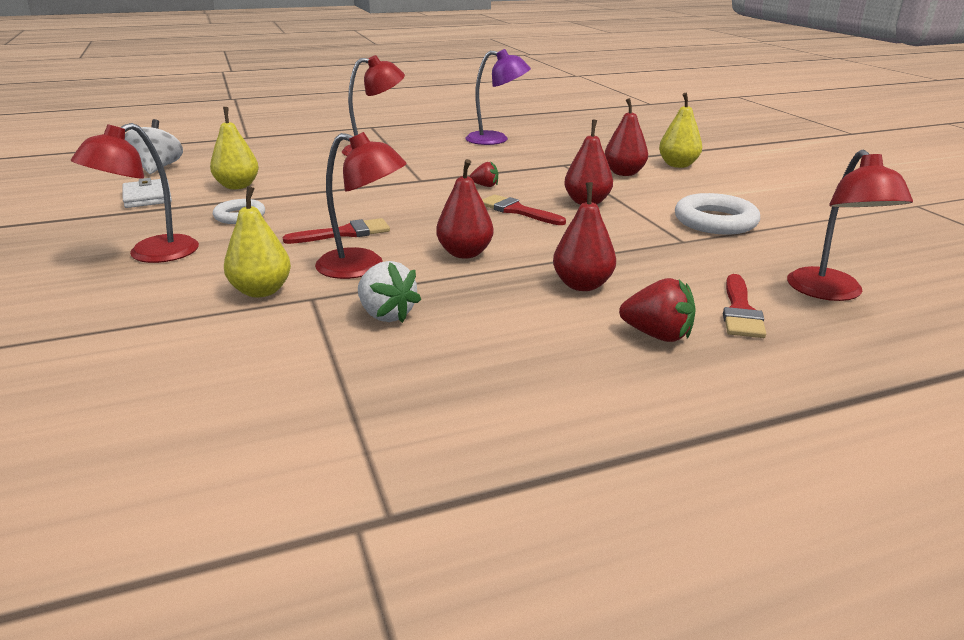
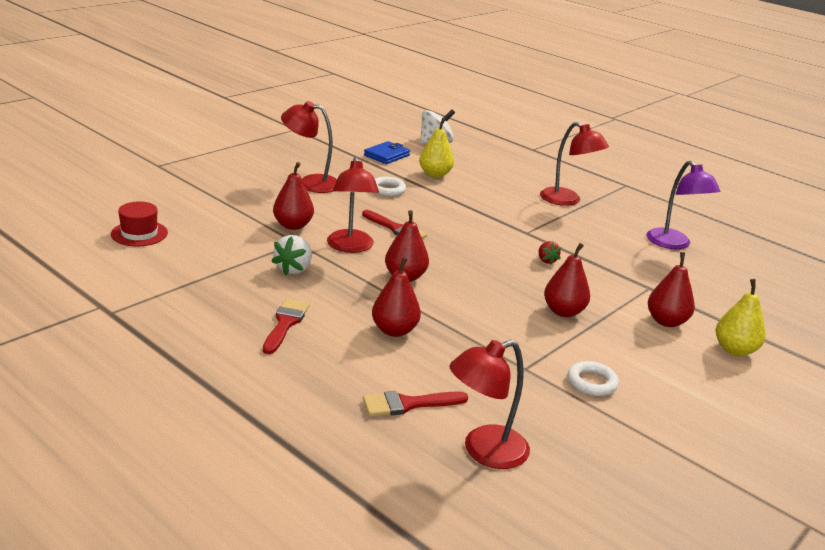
camera: 60 degrees right, 0 degrees up
white wallet [122,178,172,208] -> blue wallet [364,141,410,164]
yellow pear [224,186,291,298] -> red pear [273,162,314,230]
red brush [482,195,566,225] -> red brush moved to [263,299,310,354]
red strawberry [619,278,696,342] -> none
white ring [675,193,760,235] -> white ring [568,361,619,396], size x0.62
none -> red hat [111,201,168,246]

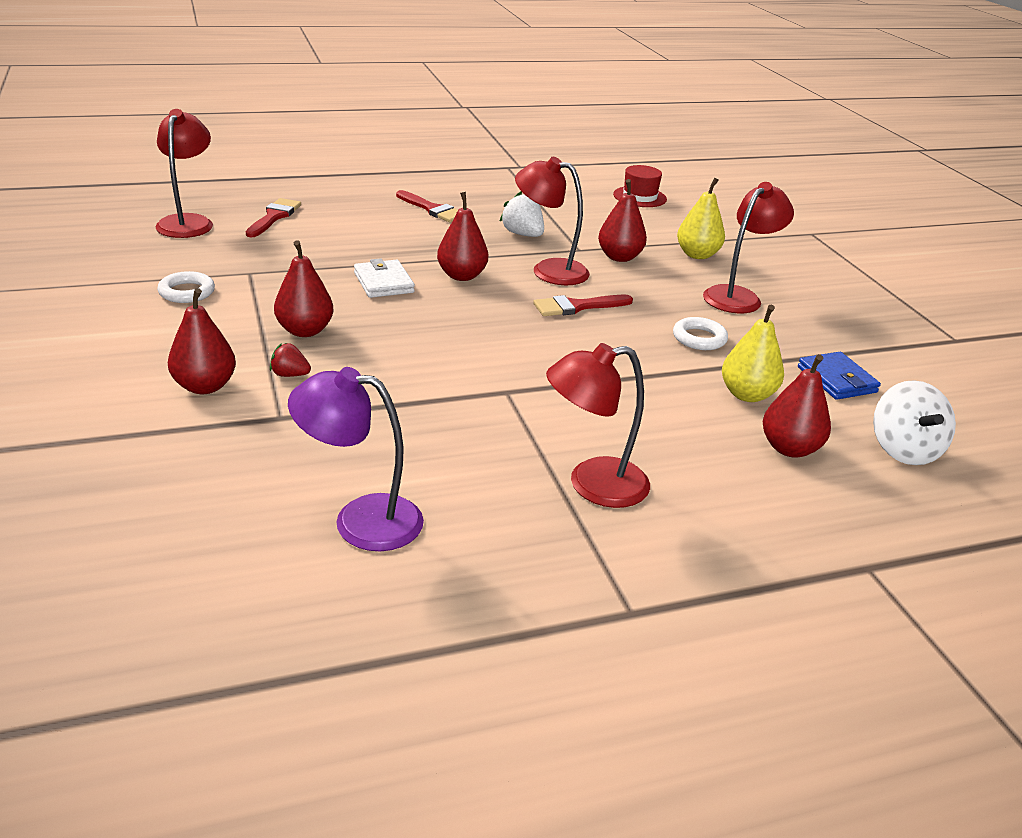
camera: 120 degrees right, 5 degrees up
red pear [372,257,421,337] -> red pear moved to [763,354,831,458]
red strawberry [538,241,561,265] -> red strawberry moved to [270,343,311,377]
yellow pear [716,279,766,356] -> yellow pear moved to [677,177,725,259]
none -> white wallet [354,258,415,298]

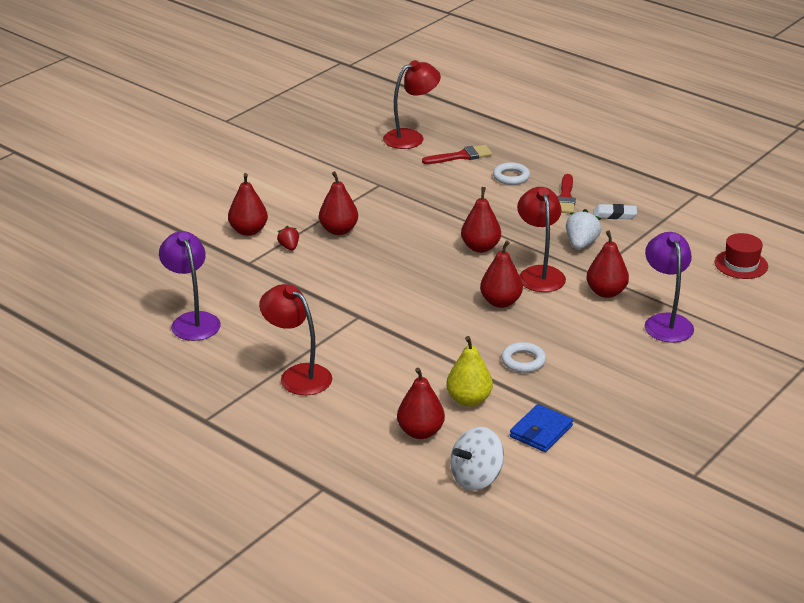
camera: 60 degrees right, 0 degrees up
white ring [157,271,215,303] -> white ring moved to [493,162,530,185]
white wallet [354,258,415,298] -> none
red brush [533,295,633,316] -> red pear [480,240,523,308]
yellow pear [677,177,725,259] -> purple lamp [644,232,694,342]
red lamp [703,182,794,314] -> none
none -> white eraser [593,204,637,219]

